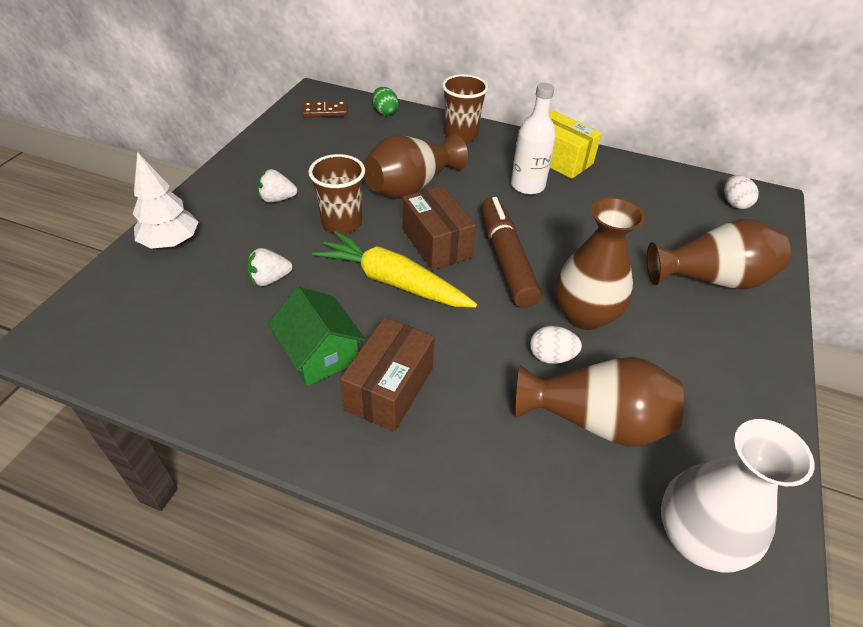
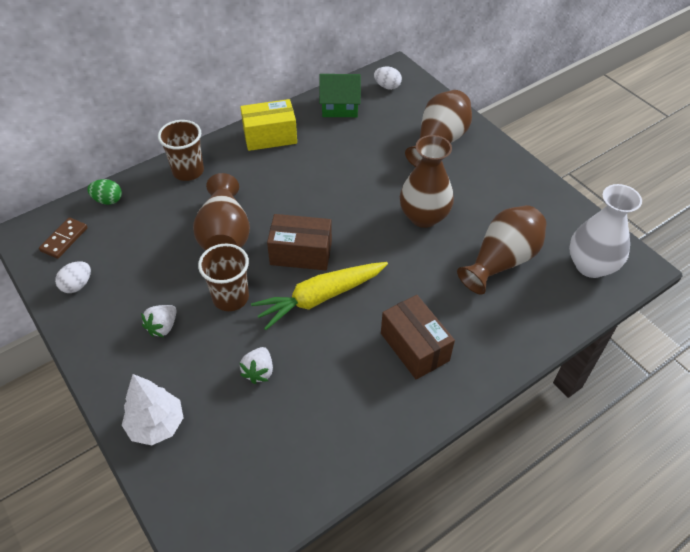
camera: 55 degrees left, 5 degrees up
green house [268,287,365,386] -> green house moved to [319,74,361,117]
brown marker [480,197,541,308] -> none
white bottle [511,83,556,195] -> none
white egg [530,326,582,364] -> white egg moved to [55,261,91,293]

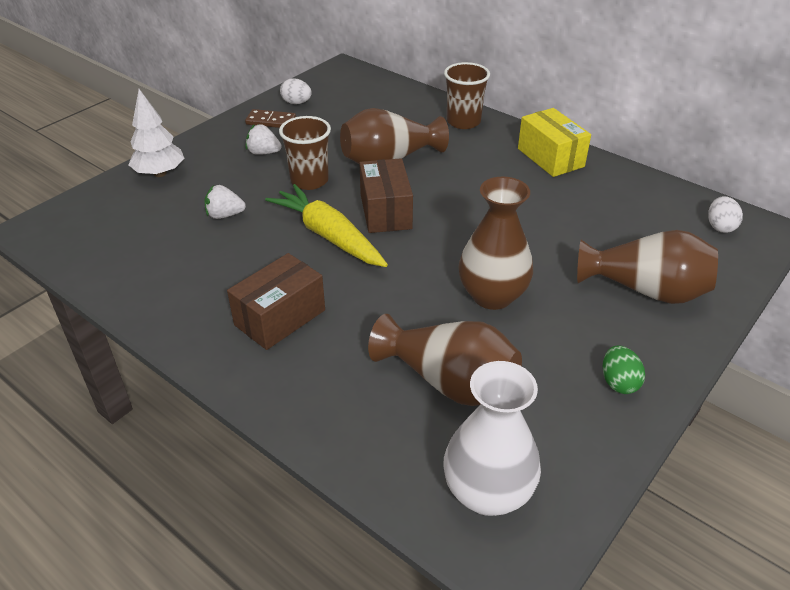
camera: 75 degrees right, 10 degrees down
brown domino [39,217,88,259] -> brown domino moved to [245,109,296,128]
green egg [87,179,122,205] -> green egg moved to [603,345,645,394]
green house [319,74,361,117] -> none

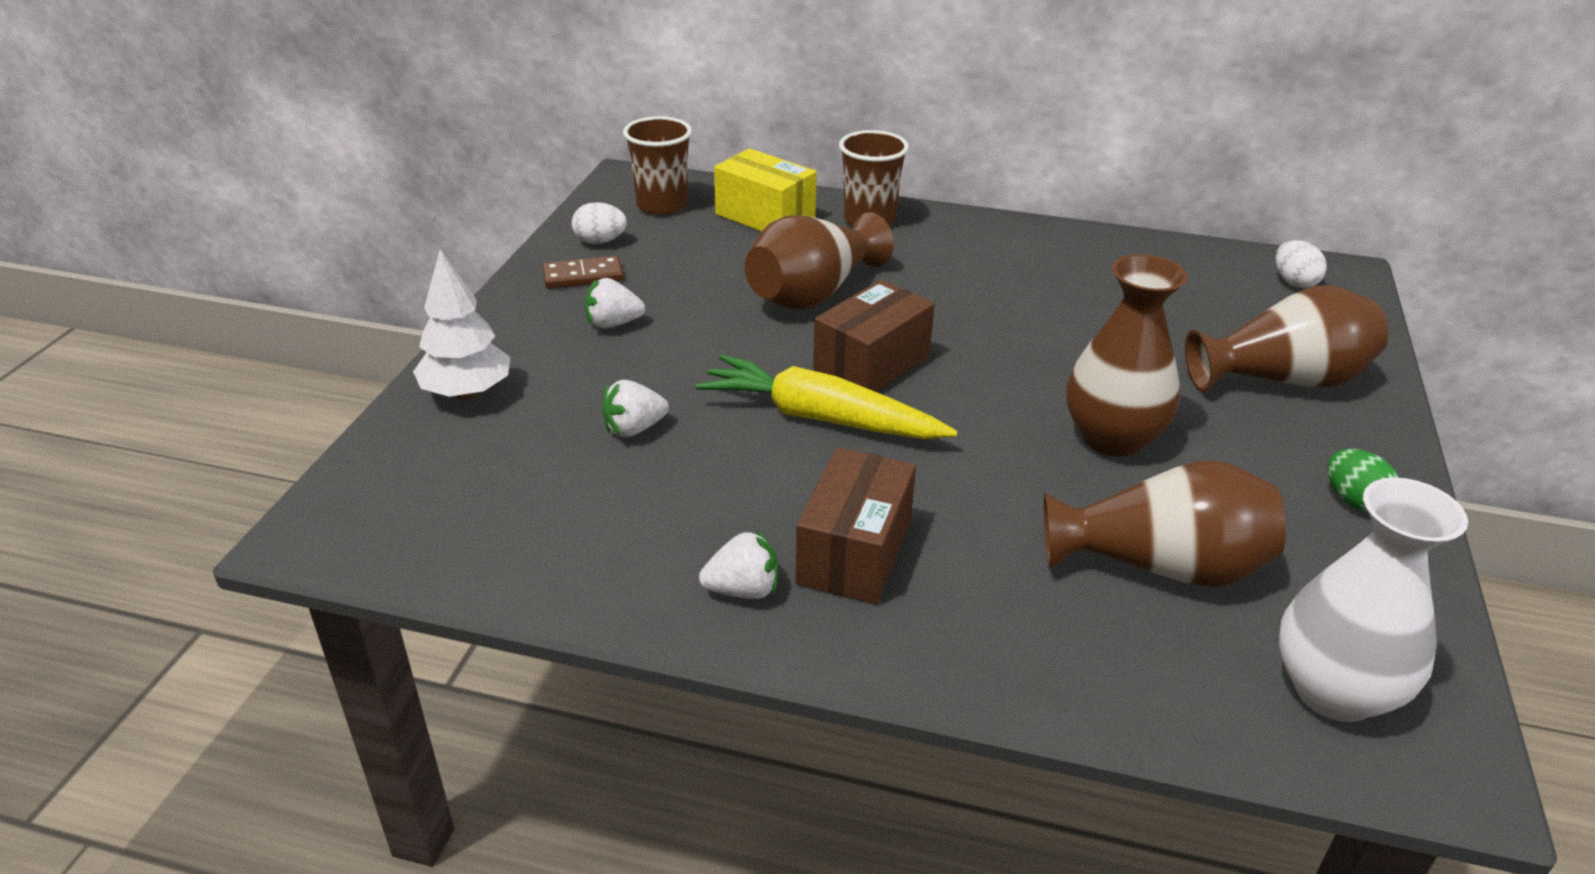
camera: 25 degrees left, 5 degrees down
brown cup [279,116,331,190] -> brown cup moved to [623,116,692,215]
brown box [359,158,413,233] -> brown box turned 75 degrees clockwise [813,280,935,392]
yellow box [518,108,591,177] -> yellow box moved to [714,148,817,232]
none -> white strawberry [699,529,778,599]

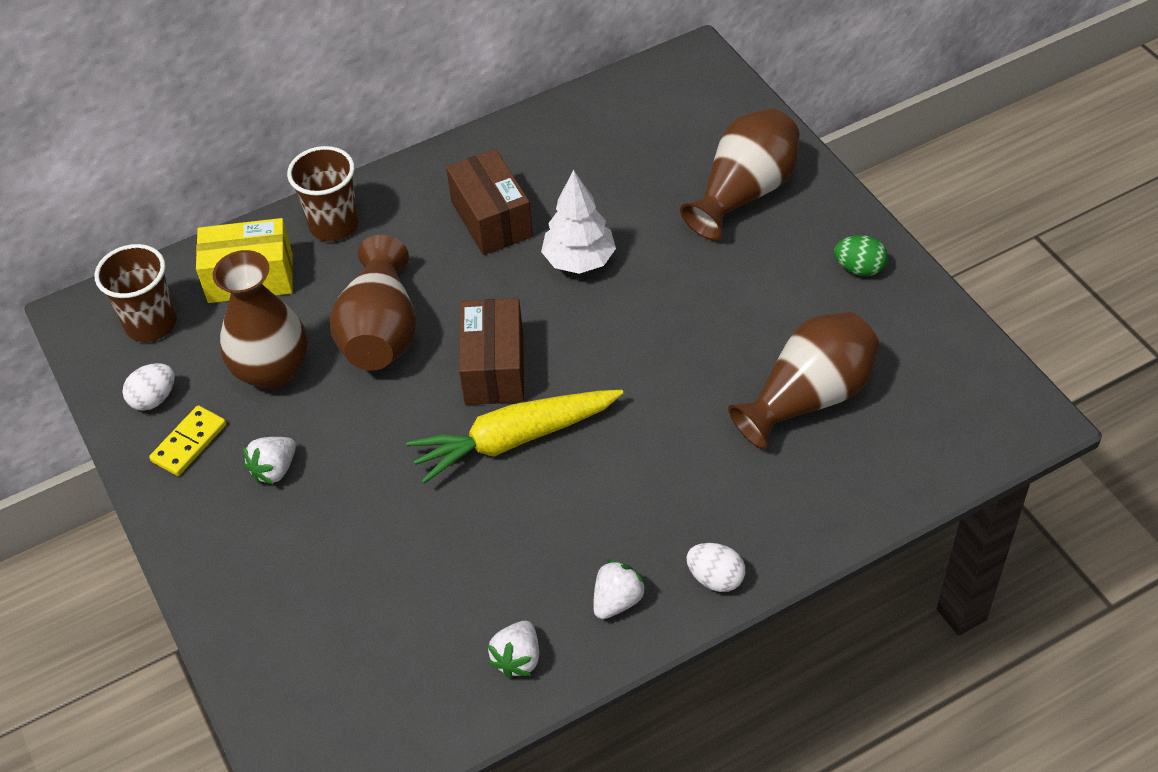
camera: 40 degrees left, 15 degrees up
white tree [413,249,510,400] -> white tree moved to [541,170,616,274]
brown domino [543,256,624,289] -> yellow domino [149,405,226,476]
white strawberry [602,380,669,437] -> white strawberry moved to [488,621,539,678]
brown box [795,447,916,604] -> brown box moved to [446,149,533,255]
brown vase [1067,254,1188,457] -> brown vase moved to [213,250,308,390]
white egg [1275,240,1327,288] -> white egg moved to [686,543,745,592]
white vase [1279,477,1468,722] -> none

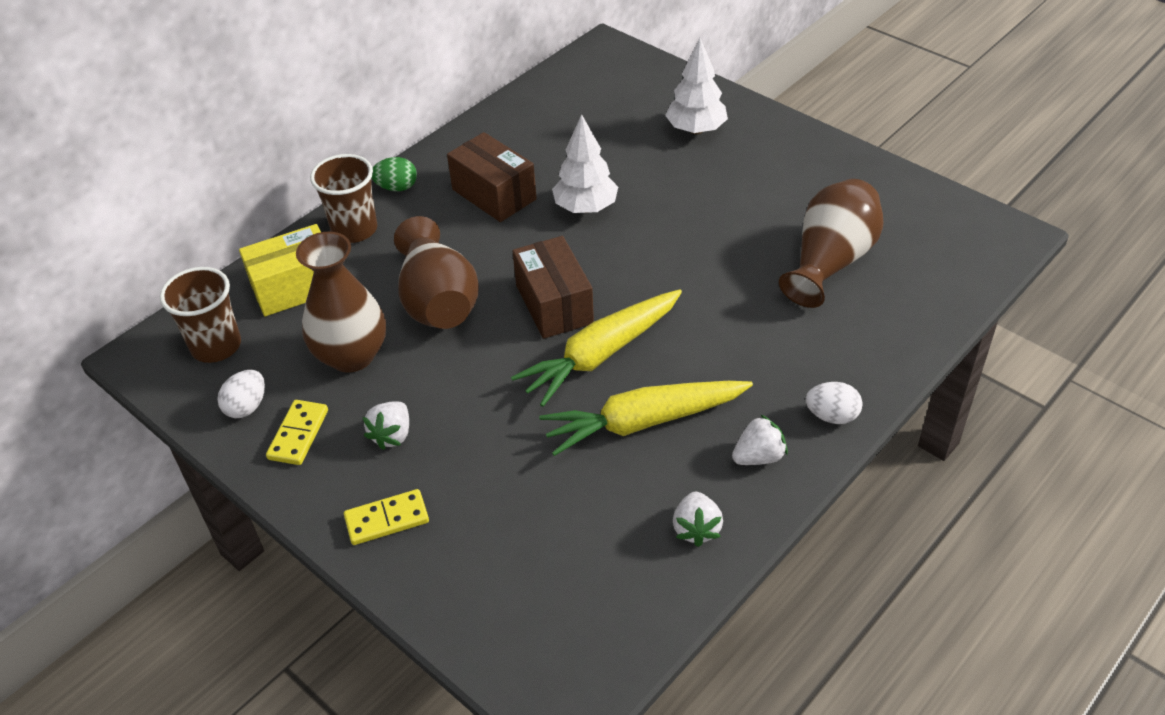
camera: 20 degrees left, 5 degrees down
white strawberry [593,559,647,619] -> white strawberry turned 45 degrees clockwise [732,414,788,465]
brown vase [680,108,799,240] -> white tree [665,38,728,134]
green egg [834,235,888,276] -> green egg moved to [372,157,417,191]
none -> yellow domino [344,489,429,545]
none -> yellow carrot [539,381,753,456]

